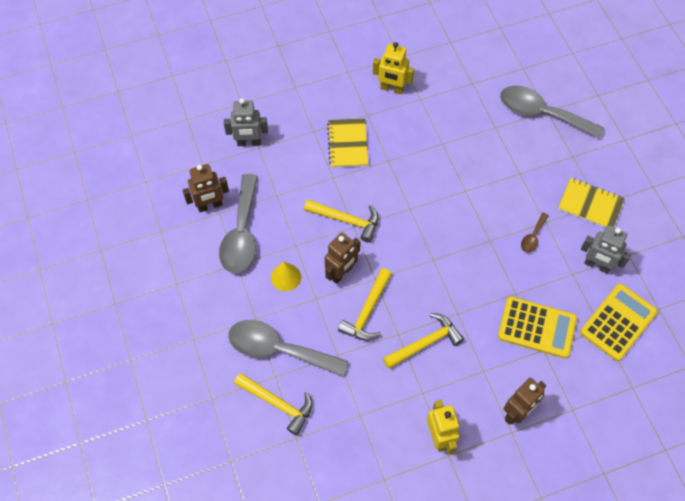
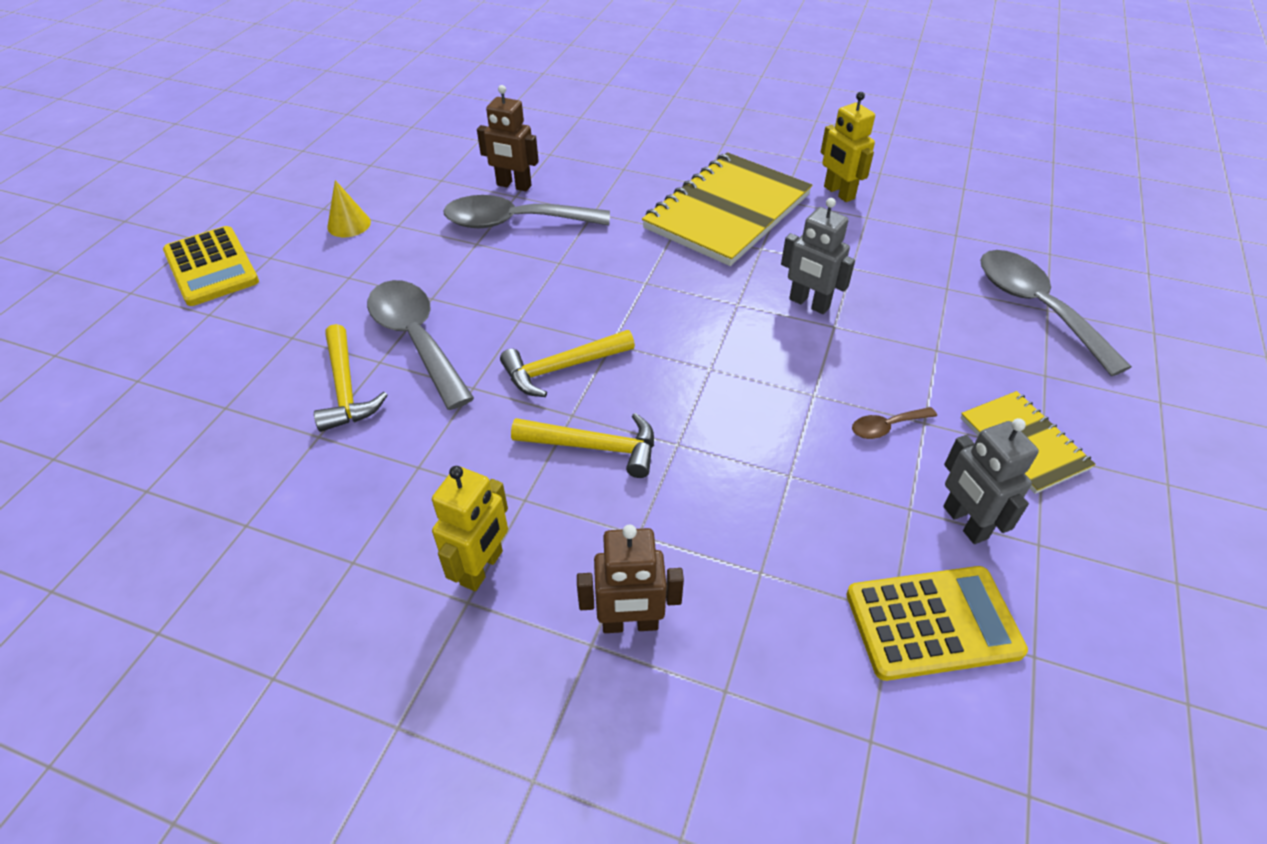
camera: 40 degrees right, 15 degrees down
grey spoon [219,174,258,273] -> grey spoon turned 45 degrees clockwise [443,195,610,228]
grey robot [224,98,268,146] -> grey robot moved to [781,198,855,314]
yellow cone [271,262,301,291] -> yellow cone moved to [327,180,371,237]
yellow hammer [304,199,378,243] -> none
brown robot [325,232,360,284] -> none
yellow notebook [327,118,368,168] -> yellow notebook [642,152,812,266], size x1.87
yellow calculator [498,296,577,358] -> yellow calculator moved to [163,226,259,306]

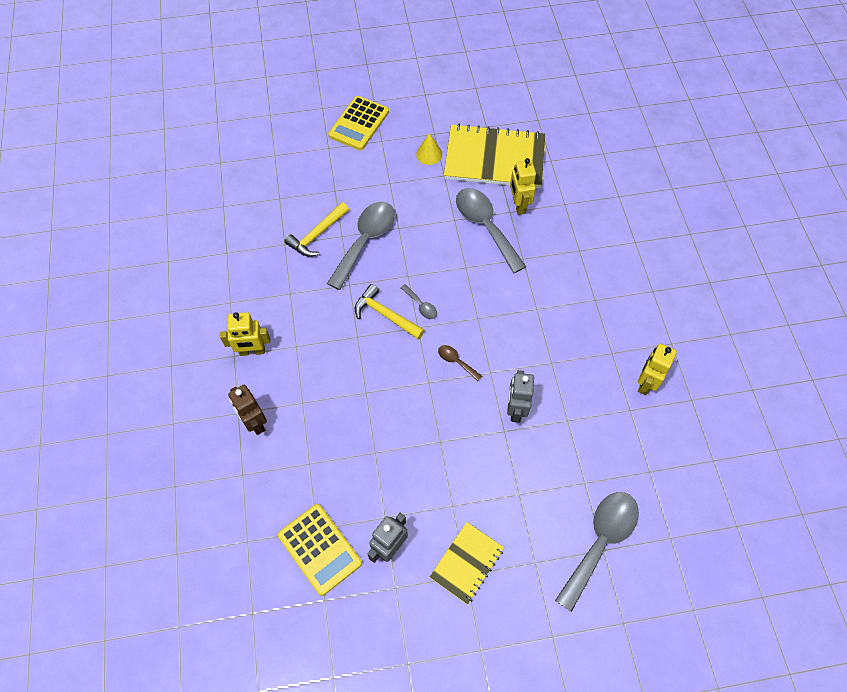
camera: 60 degrees right, 15 degrees up
brown robot [477,85,539,192] -> yellow robot [510,158,536,215]
yellow hammer [511,413,654,478] -> none
yellow notebook [642,152,812,266] -> yellow notebook moved to [444,124,546,188]
brown spoon [852,407,937,439] -> brown spoon moved to [438,345,482,381]
none -> grey spoon [400,284,437,319]

